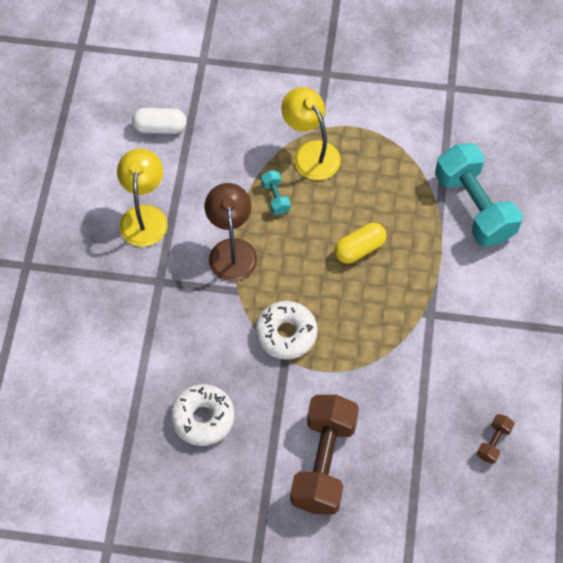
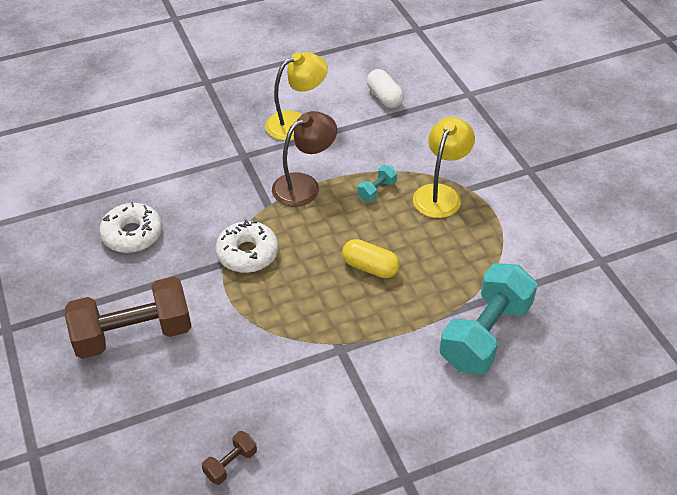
camera: 60 degrees right, 15 degrees down
brown dumbbell [477,414,515,464] -> brown dumbbell turned 45 degrees counterclockwise [202,431,257,485]

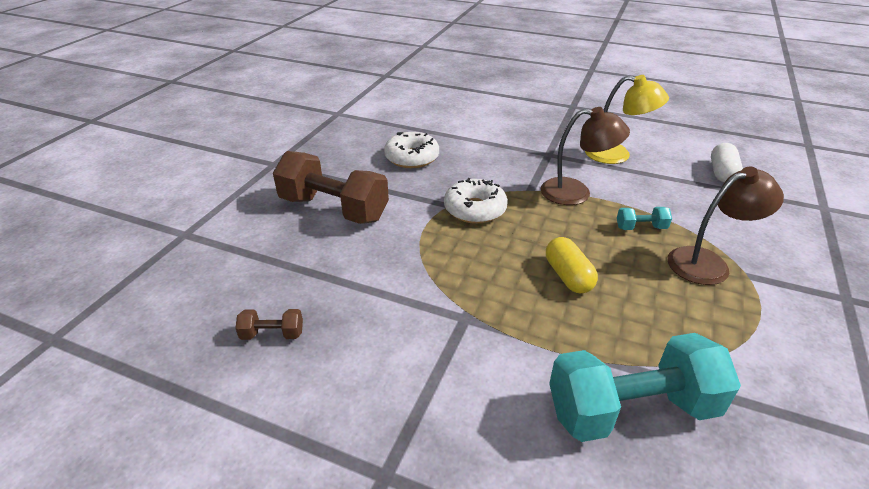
camera: 45 degrees right, 10 degrees down
yellow lamp [413,117,475,218] -> brown lamp [668,166,784,285]

